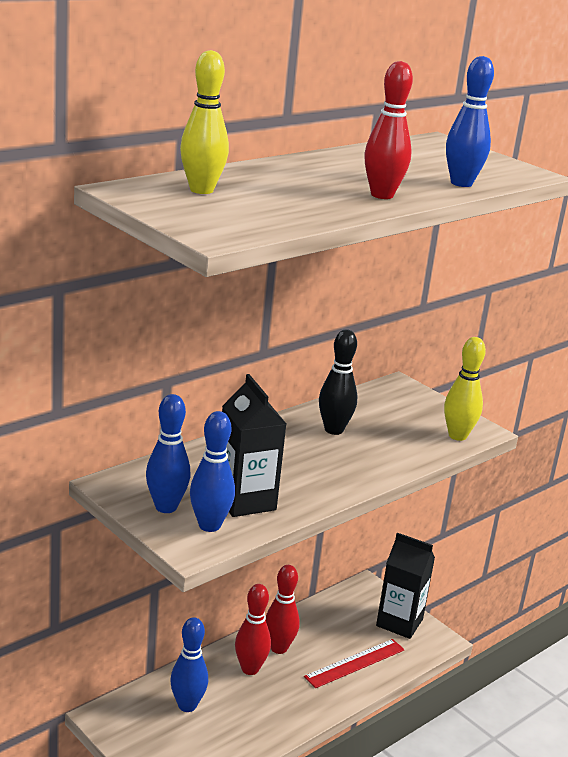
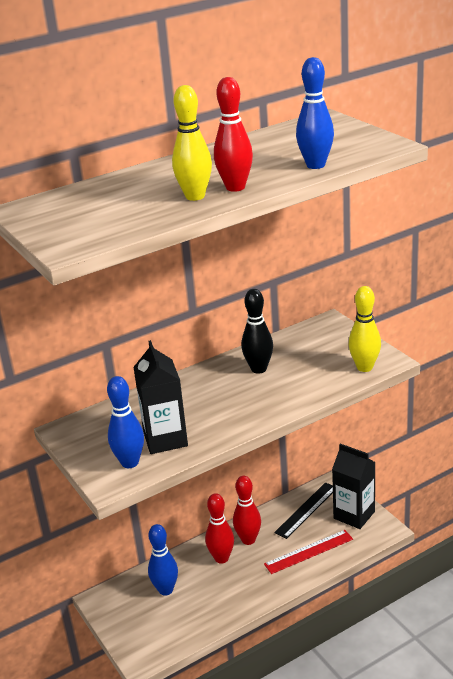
camera: 15 degrees right, 5 degrees up
blue bowling pin [146,394,190,513] -> none
yellow bowling pin [180,50,229,194] -> yellow bowling pin moved to [172,85,212,201]
none -> black ruler [274,482,333,539]

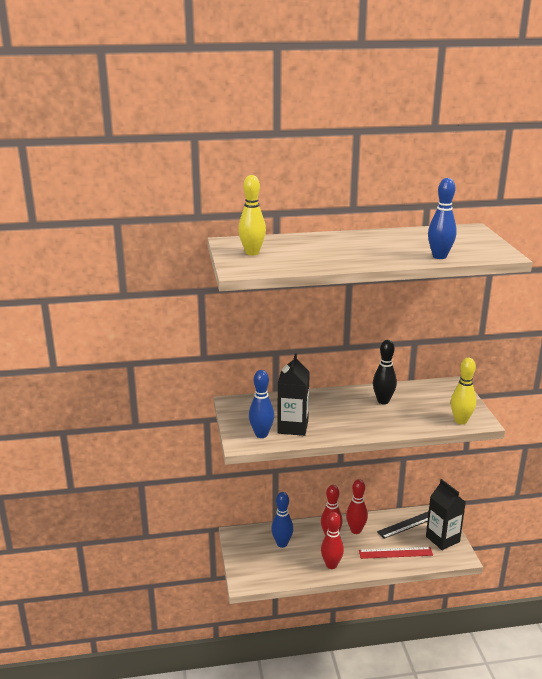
camera: 20 degrees right, 5 degrees down
yellow bowling pin [172,85,212,201] -> yellow bowling pin moved to [238,175,266,255]
red bowling pin [214,77,253,192] -> red bowling pin moved to [321,512,344,569]

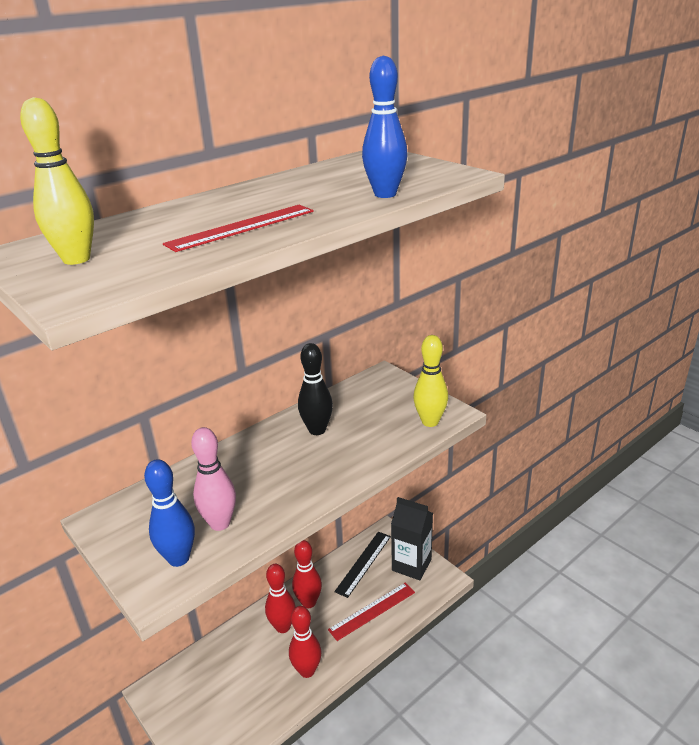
camera: 30 degrees left, 5 degrees up
blue bowling pin [271,492,293,548] -> none
black carton [277,353,310,436] -> pink bowling pin [191,427,236,531]
none -> red ruler [163,205,314,252]

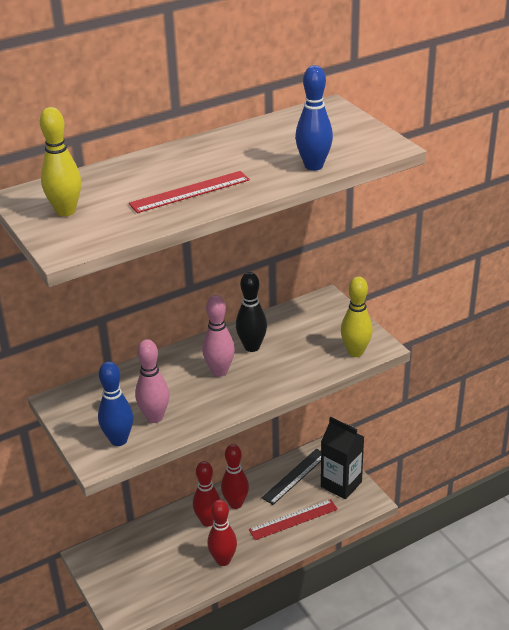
camera: 10 degrees right, 5 degrees up
none -> pink bowling pin [202,295,235,377]

